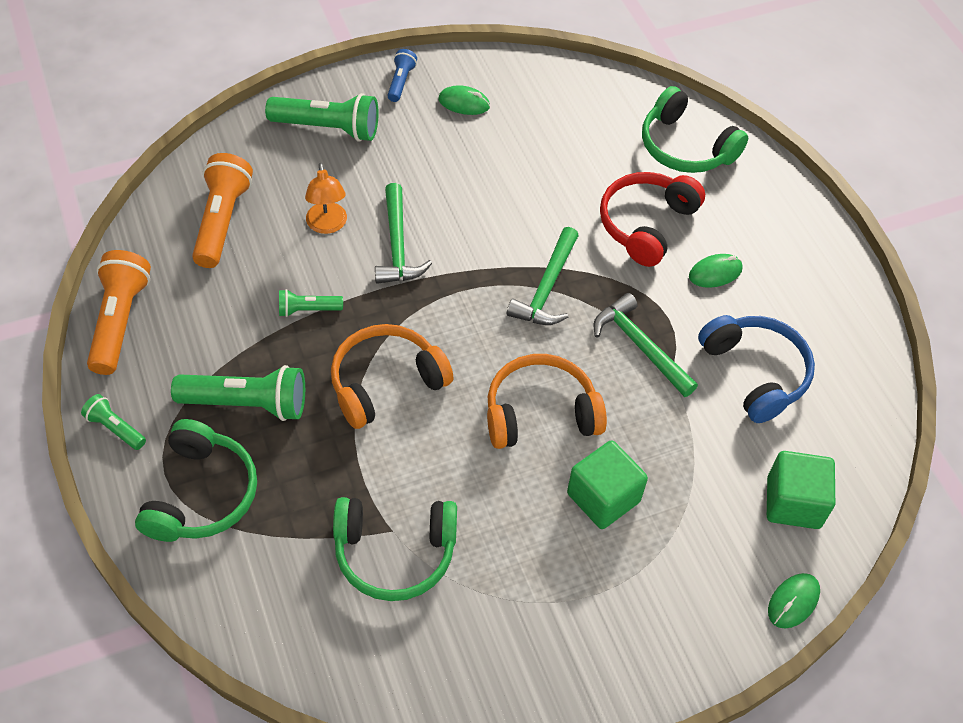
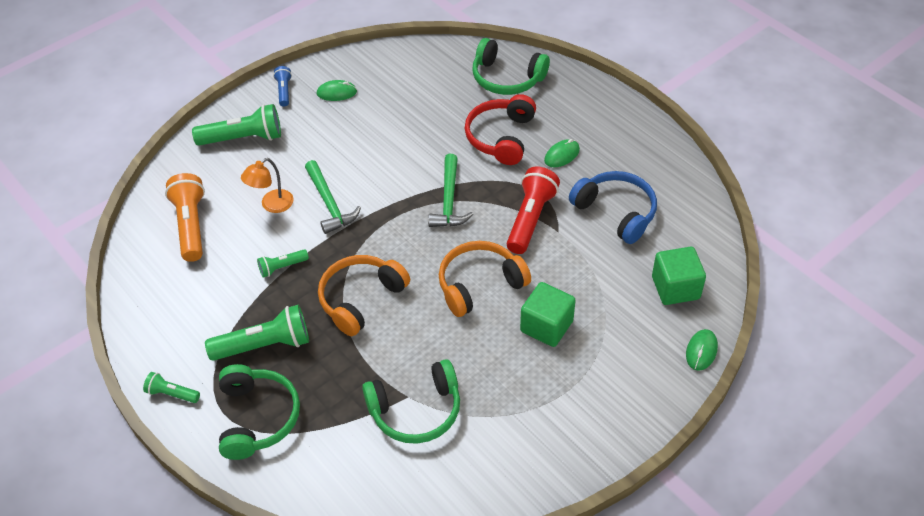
camera: 15 degrees left, 5 degrees down
orange flashlight [87,250,151,375] -> none
orange lamp [305,163,347,234] -> orange lamp turned 75 degrees clockwise [241,158,294,213]
green hammer [594,293,698,397] -> red flashlight [507,167,560,254]

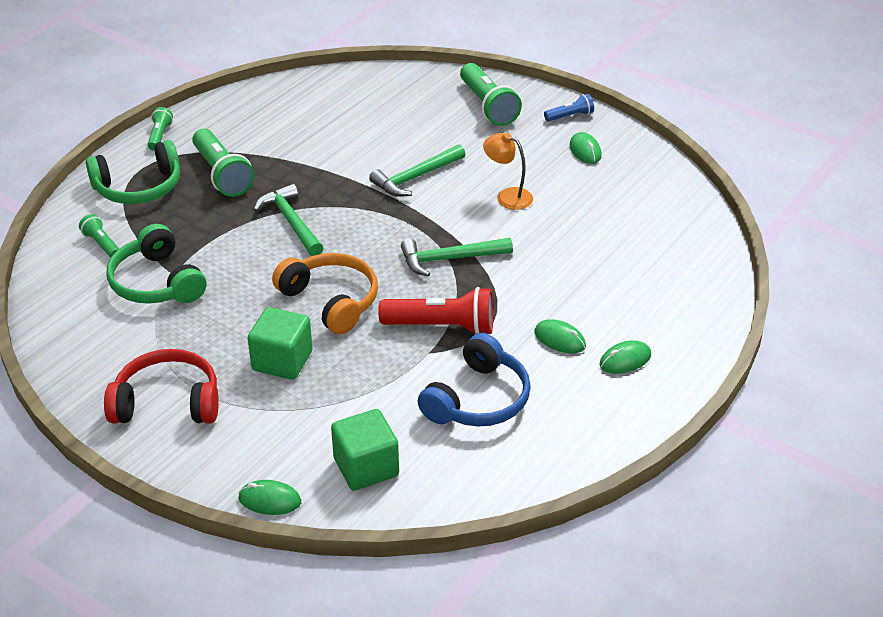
camera: 75 degrees right, 10 degrees down
orange flashlight [165,173,205,262] -> none
orange lamp [241,158,294,213] -> orange lamp moved to [483,133,533,210]
green flashlight [257,249,309,277] -> green flashlight moved to [79,214,119,258]
orange headphones [318,255,410,336] -> green hammer [254,184,324,256]
red headphones [465,94,536,165] -> red headphones moved to [104,349,219,424]
green headphones [473,38,550,95] -> none
none -> green mouse [600,340,651,374]

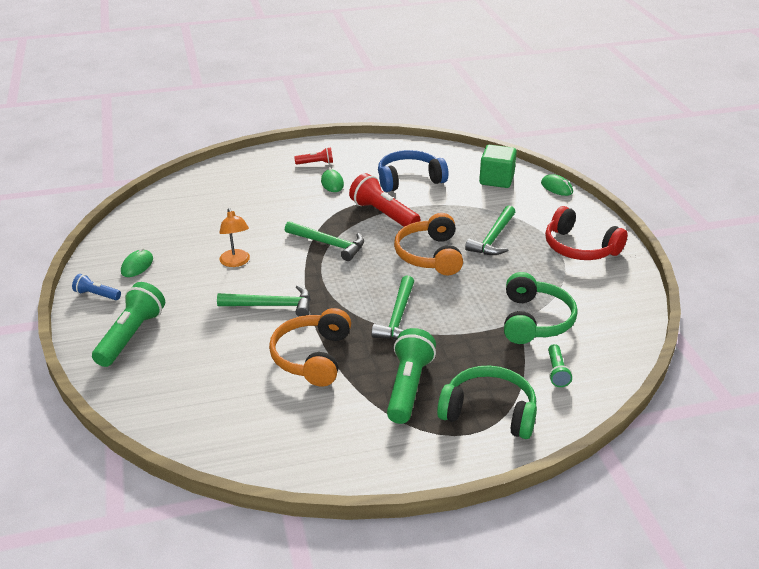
camera: 140 degrees left, 5 degrees down
green flashlight [148,107,173,151] -> none
green cube [248,307,313,380] -> green hammer [465,205,515,255]
green mouse [600,340,651,374] -> red flashlight [294,147,333,164]
none -> orange headphones [269,308,351,387]

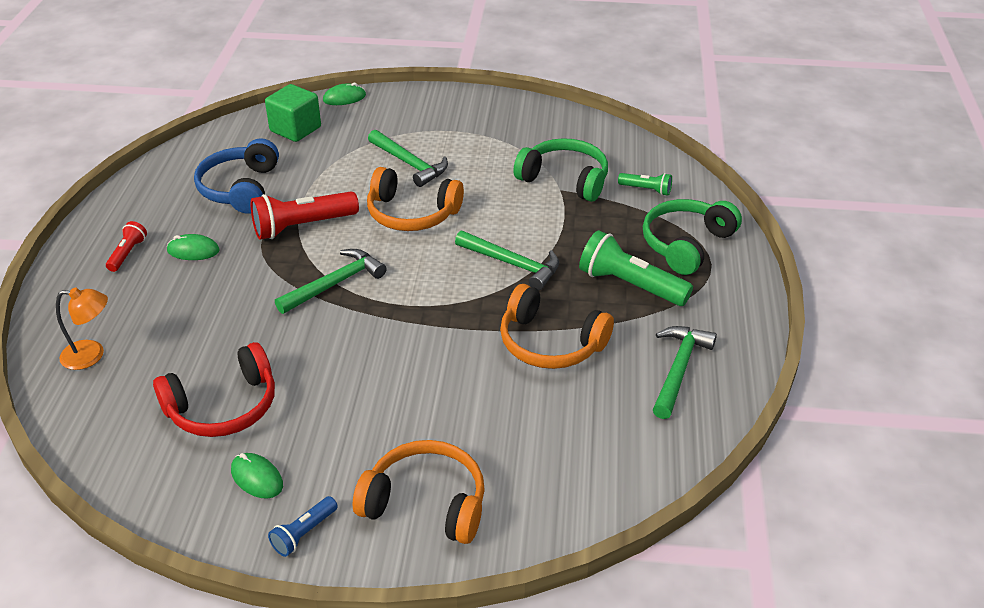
camera: 70 degrees left, 5 degrees up
green flashlight [92,282,165,367] -> orange headphones [353,440,485,544]
green hammer [217,285,311,317] -> green hammer moved to [653,326,717,419]
orange lamp [219,208,250,267] -> orange lamp moved to [56,287,108,370]
red headphones [545,206,628,260] -> red headphones moved to [153,342,275,437]

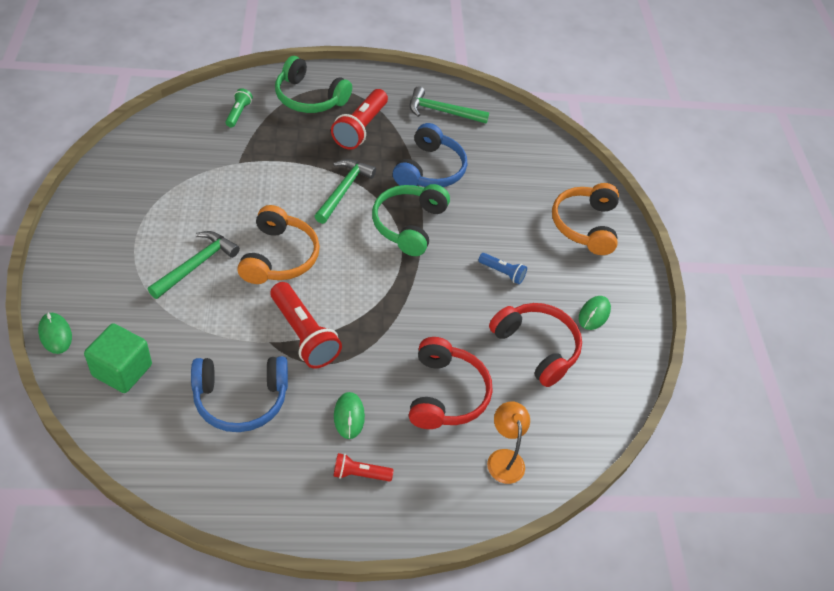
camera: 105 degrees left, 10 degrees up
blue flashlight [268,496,338,557] -> blue flashlight moved to [478,253,527,284]
green hammer [275,249,387,314] -> none
orange headphones [500,284,614,369] -> blue headphones [393,123,467,187]
green headphones [513,138,608,202] -> green headphones moved to [372,184,450,256]
green flashlight [579,230,693,306] -> red flashlight [331,89,388,150]
none -> red headphones [409,337,493,429]

